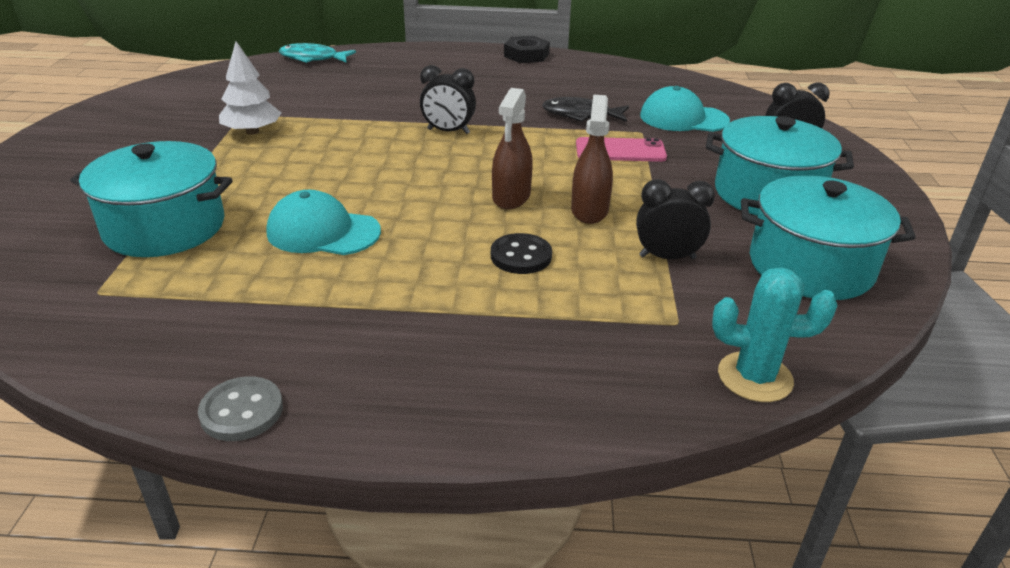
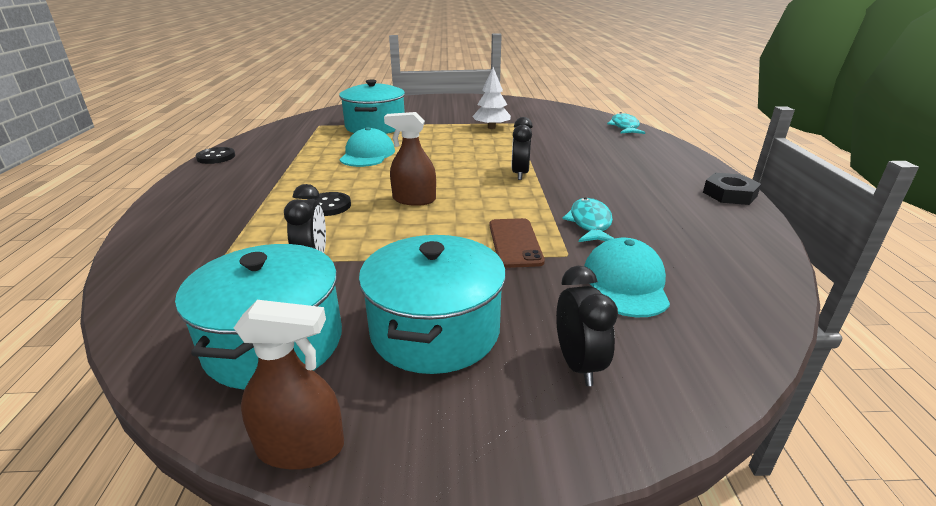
camera: 85 degrees right, 5 degrees down
grey button [198,376,283,441] -> black button [196,147,235,164]
black fish [542,97,629,122] -> turquoise fish [562,198,615,242]
brown spray bottle [571,94,613,224] -> brown spray bottle moved to [234,300,344,470]
pink phone [576,137,667,162] -> brown phone [489,218,545,268]
turquoise cactus [712,268,838,402] -> none

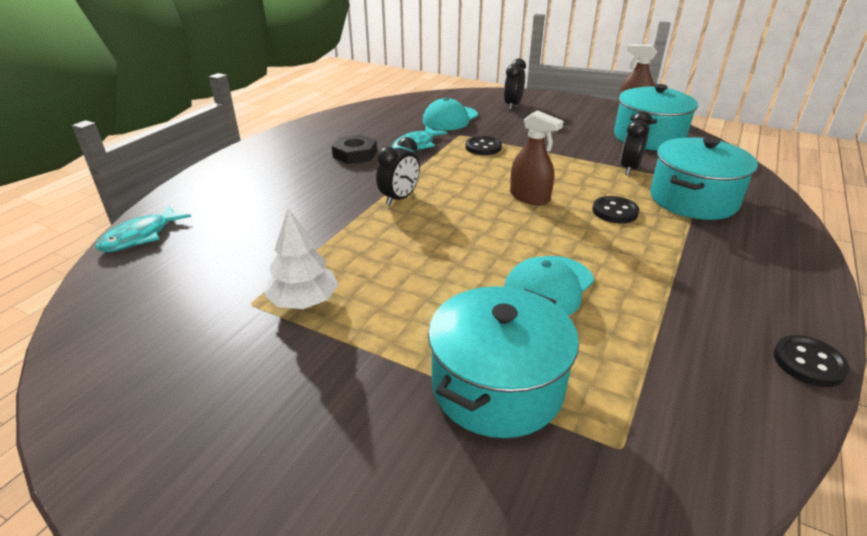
camera: 150 degrees left, 5 degrees up
turquoise pot [359,235,506,374] -> turquoise pot moved to [650,137,758,220]
brown phone [489,218,545,268] -> black button [465,136,502,155]
black nut [703,173,761,205] -> black nut moved to [332,134,377,164]

